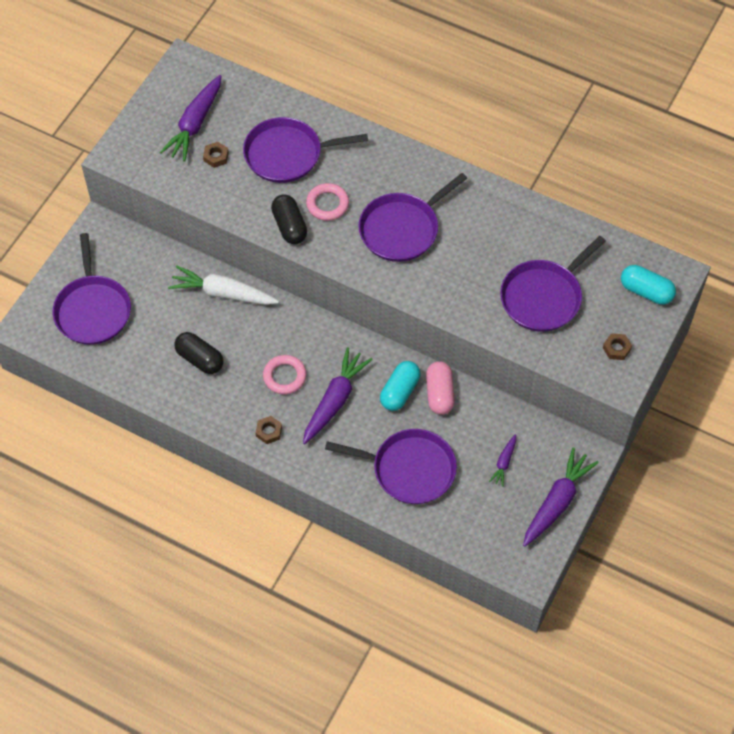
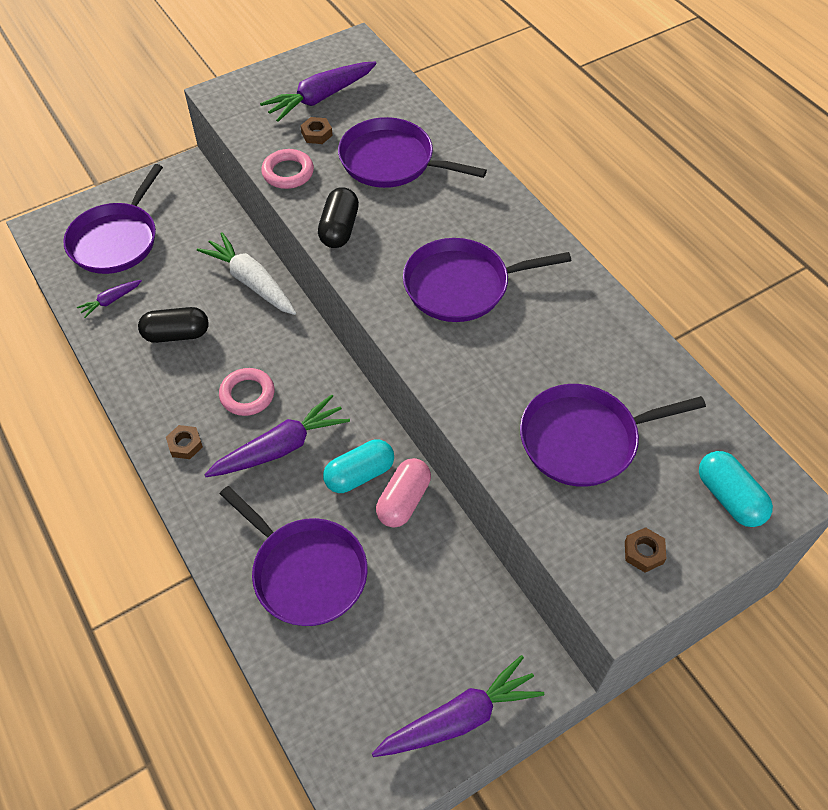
camera: 30 degrees right, 5 degrees down
black capsule [174,332,224,374] -> black capsule turned 75 degrees counterclockwise [138,307,209,343]
pink ring [306,183,349,221] -> pink ring moved to [261,149,314,189]
purple carrot [489,434,516,487] -> purple carrot moved to [77,280,142,318]

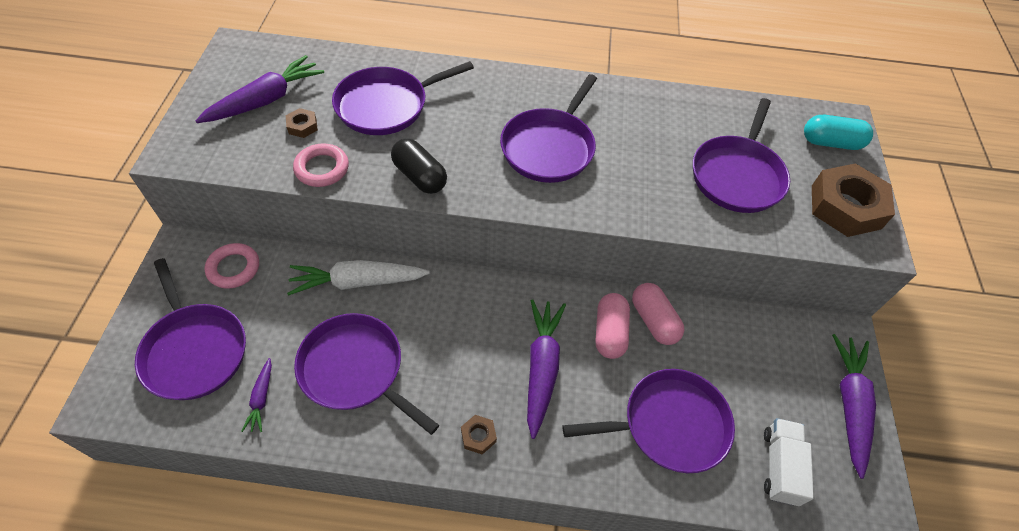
camera: 55 degrees left, 0 degrees up
black capsule [138,307,209,343] -> purple pan [294,313,439,435]
pink ring [219,368,275,416] -> pink ring moved to [205,243,259,289]
purple carrot [260,62,377,122] -> purple carrot turned 135 degrees counterclockwise [195,55,324,123]
turquoise capsule [323,439,394,493] -> pink capsule [596,293,630,359]
brown nut [625,527,666,572] -> brown nut [812,163,895,237], size x2.30
none -> white truck [764,418,814,506]

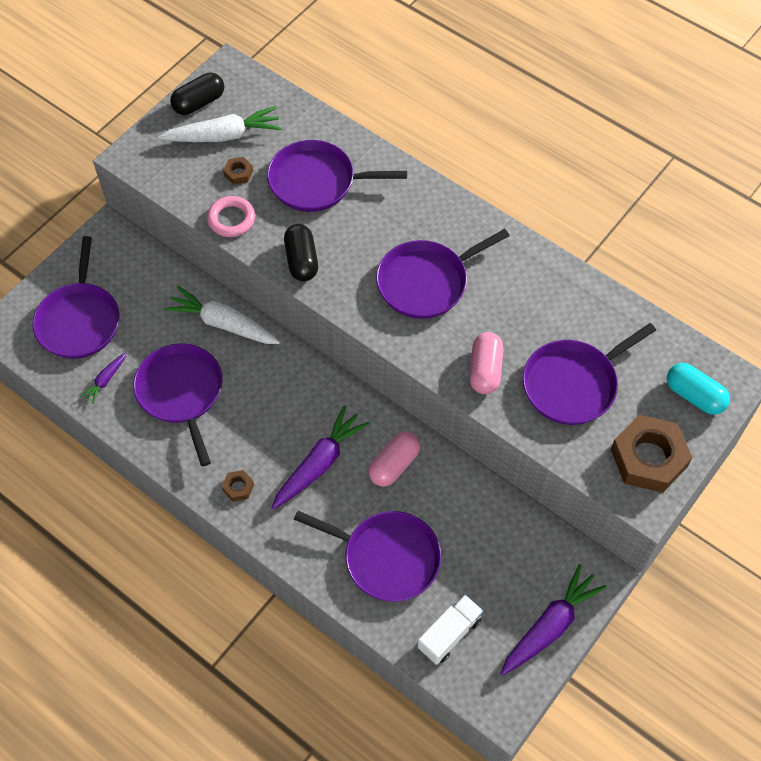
camera: 35 degrees right, 5 degrees up
purple carrot [195,55,324,123] -> white carrot [158,106,282,142]
pink ring [205,243,259,289] -> none
pink capsule [632,283,684,345] -> pink capsule moved to [470,332,503,394]
none -> black capsule [170,73,224,115]

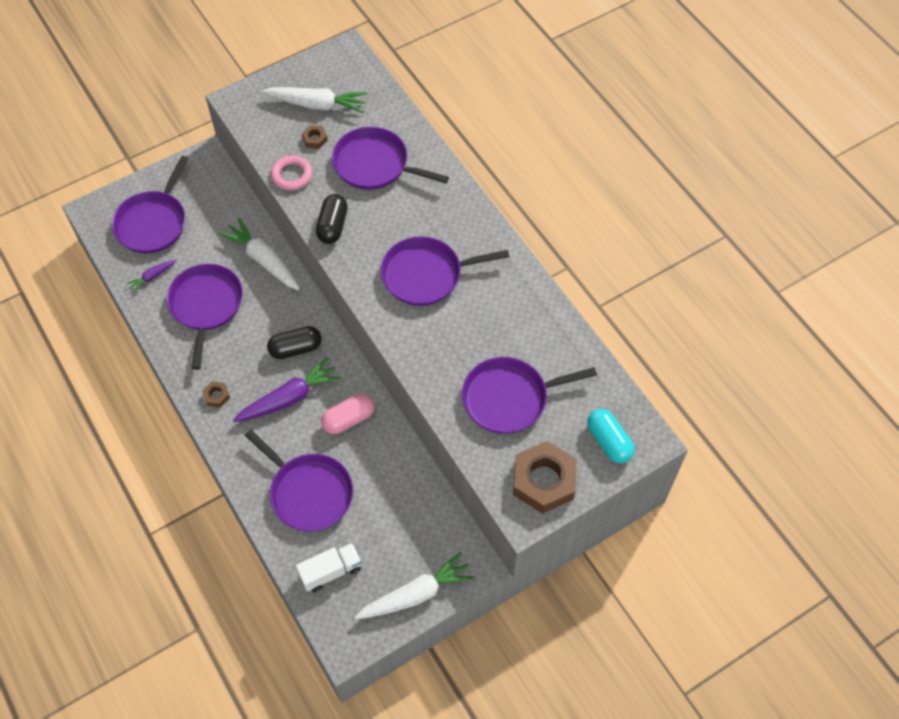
camera: 20 degrees right, 0 degrees up
black capsule [170,73,224,115] -> black capsule moved to [267,326,322,359]
pink capsule [470,332,503,394] -> none
purple carrot [500,564,607,676] -> white carrot [354,552,475,620]

